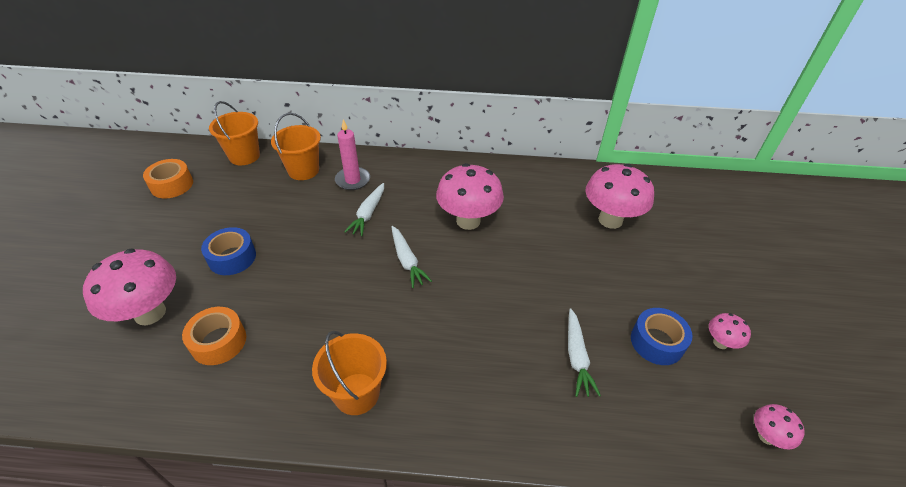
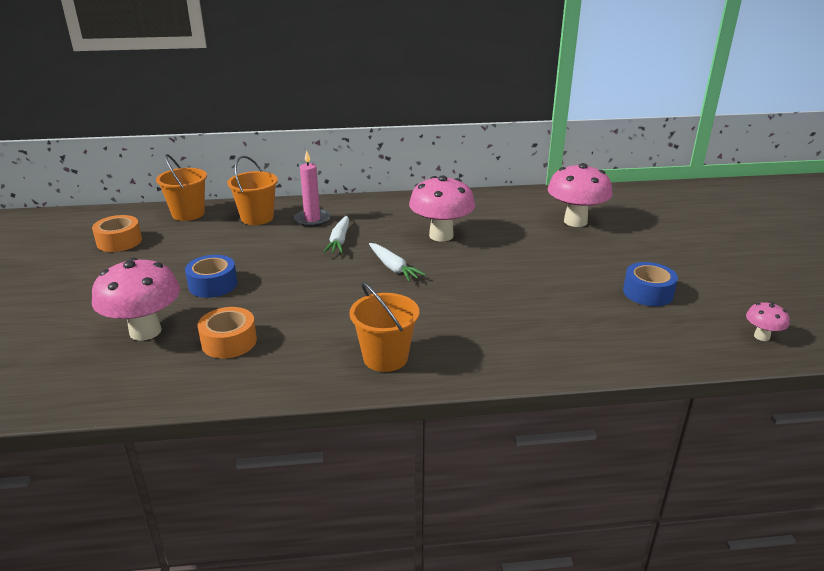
camera: 10 degrees left, 15 degrees down
white carrot [568,308,601,397] -> none
pink mushroom [709,313,751,349] -> none

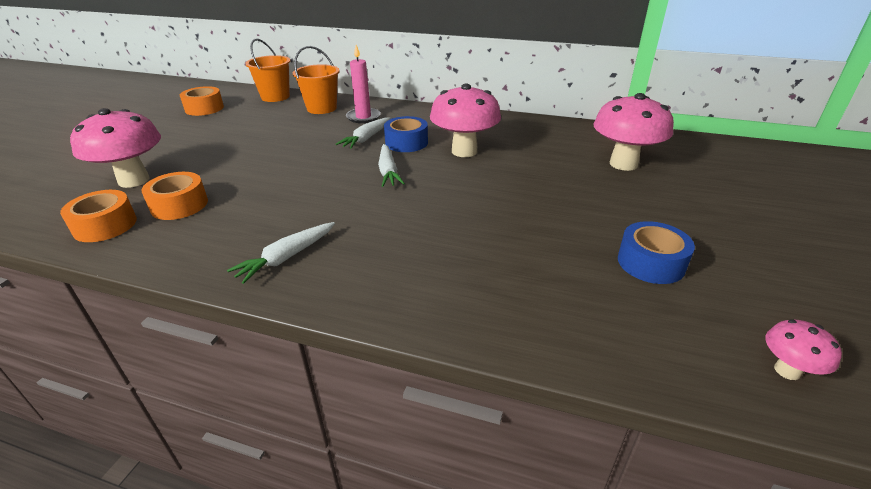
camera: 25 degrees right, 5 degrees up
blue tape [185,255,237,298] -> blue tape moved to [384,116,428,152]
orange bucket [350,282,419,372] -> white carrot [227,222,335,284]
none -> orange tape [60,190,137,242]

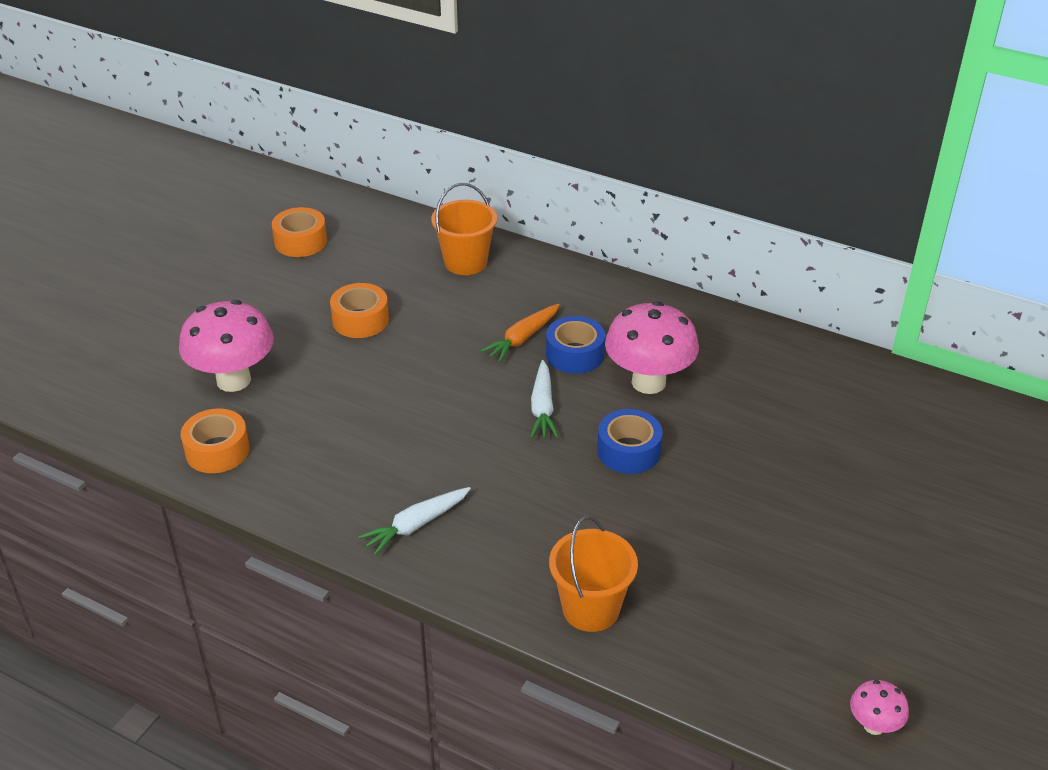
camera: 10 degrees right, 5 degrees up
orange tape [141,172,208,220] -> orange tape moved to [330,283,389,338]
orange bucket [245,38,290,102] -> orange bucket moved to [549,516,638,632]
white carrot [336,117,390,149] -> orange carrot [480,304,560,362]
pink candle [346,45,381,123] -> none
pink mushroom [593,93,674,171] -> none
blue tape [618,221,695,284] -> blue tape moved to [597,409,663,474]

